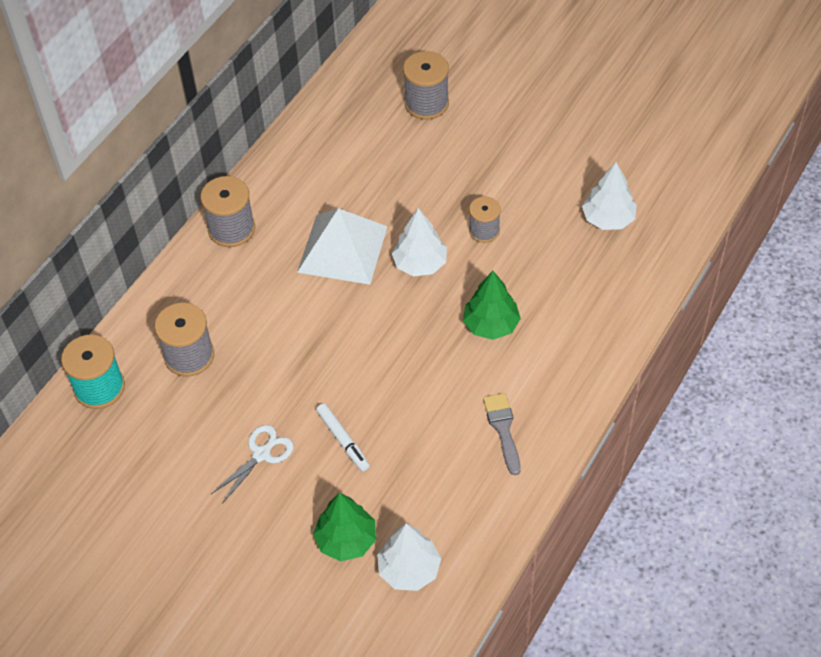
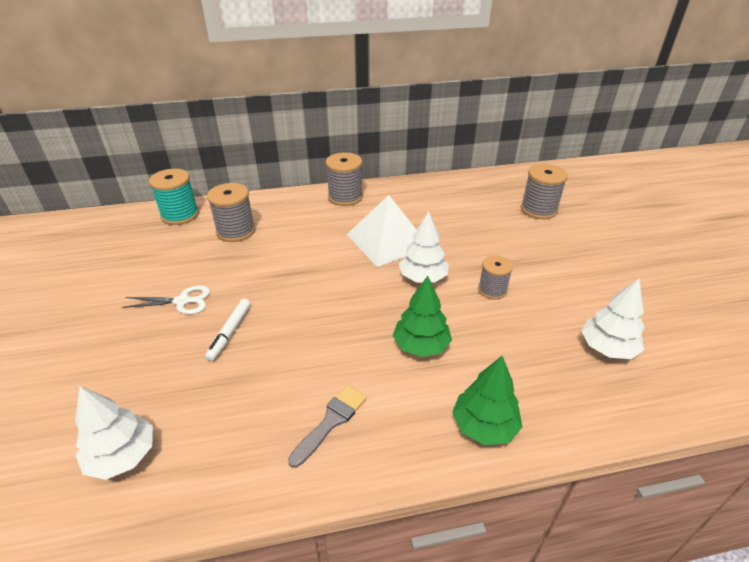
camera: 45 degrees right, 15 degrees down
green tree [313,493,376,561] -> green tree moved to [452,356,522,445]

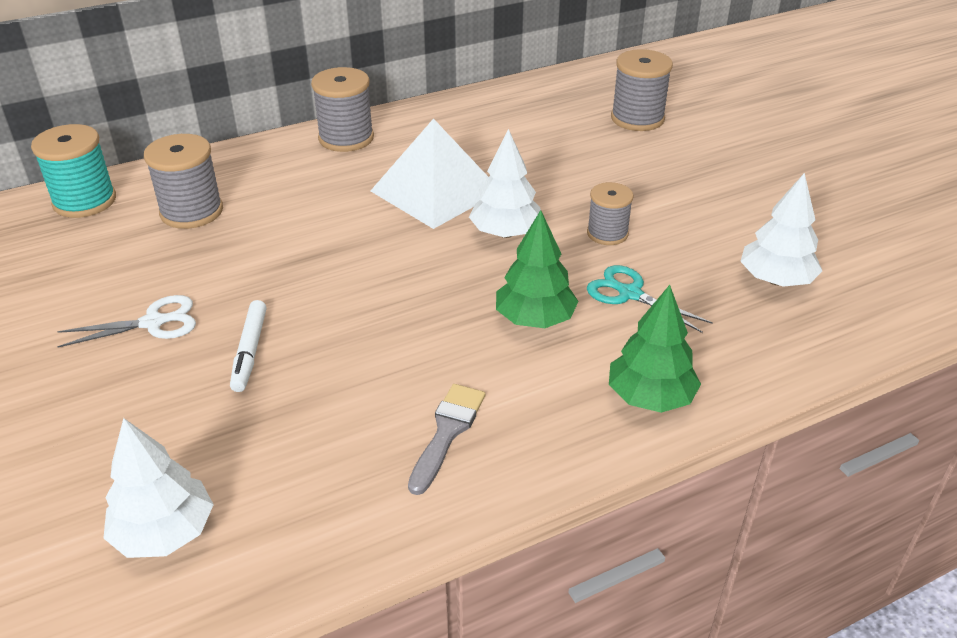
camera: 15 degrees left, 0 degrees up
none -> turquoise scissors [587,265,713,333]

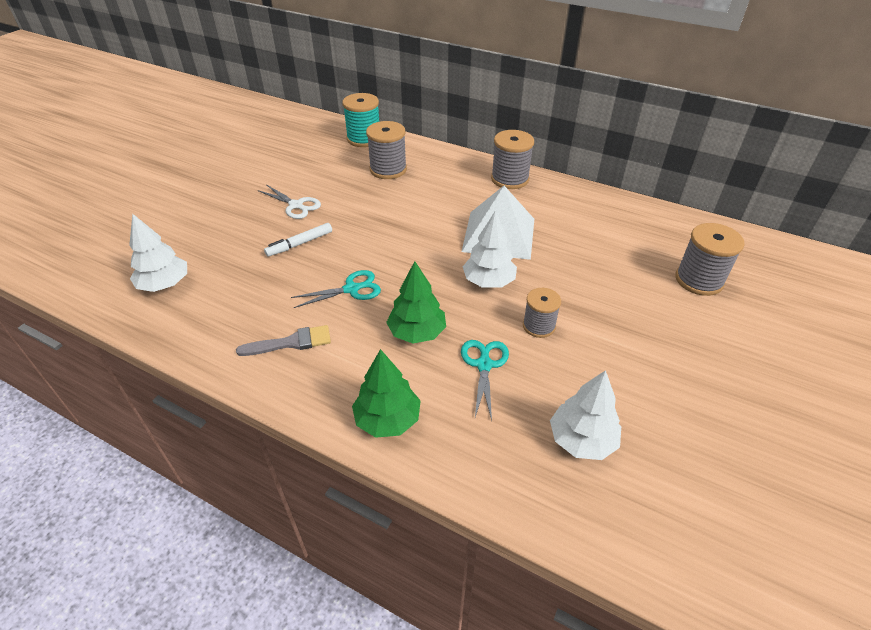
camera: 55 degrees right, 5 degrees up
none -> turquoise scissors [291,270,381,308]

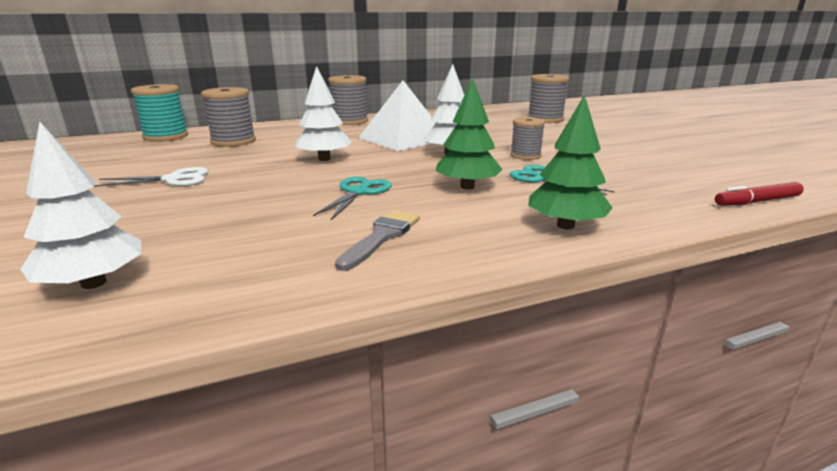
camera: 50 degrees left, 20 degrees down
white marker [264,223,332,257] -> none
white tree [550,370,621,460] -> white tree moved to [295,66,352,161]
none -> red marker [715,182,804,206]

